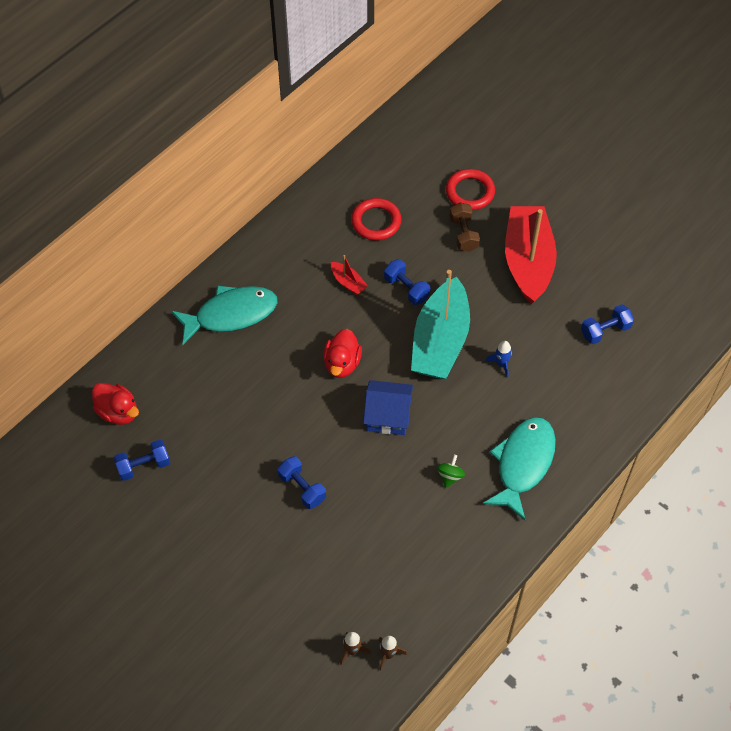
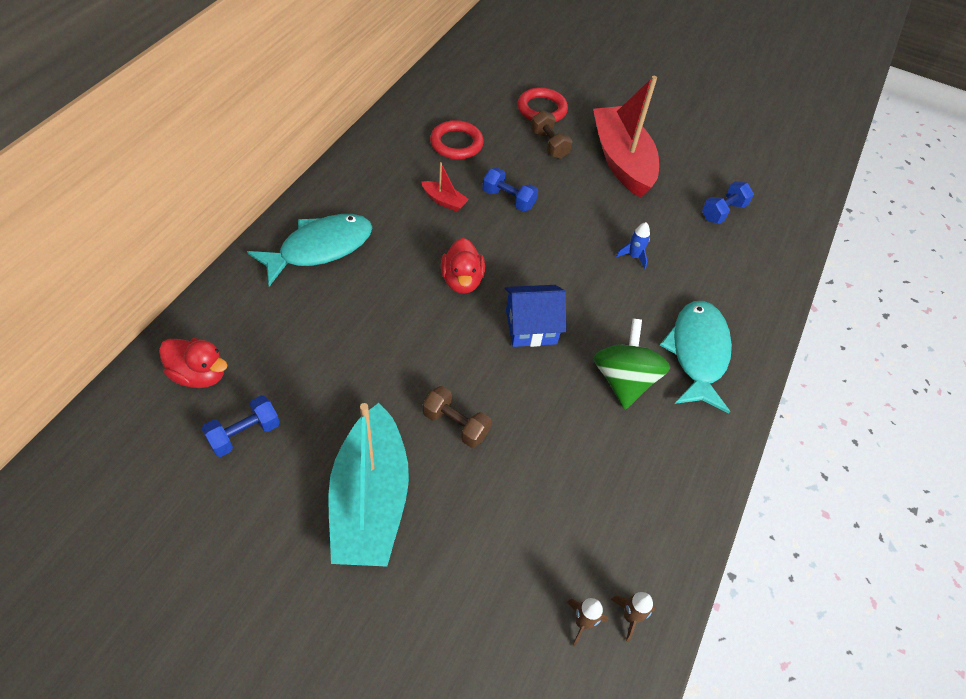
camera: 20 degrees left, 5 degrees down
blue dumbbell [278,456,326,509] -> brown dumbbell [423,386,491,448]
turquoise boat [411,270,470,379] -> turquoise boat moved to [328,403,409,567]
green spinning top [437,455,465,488] -> green spinning top [593,319,671,409], size x2.12

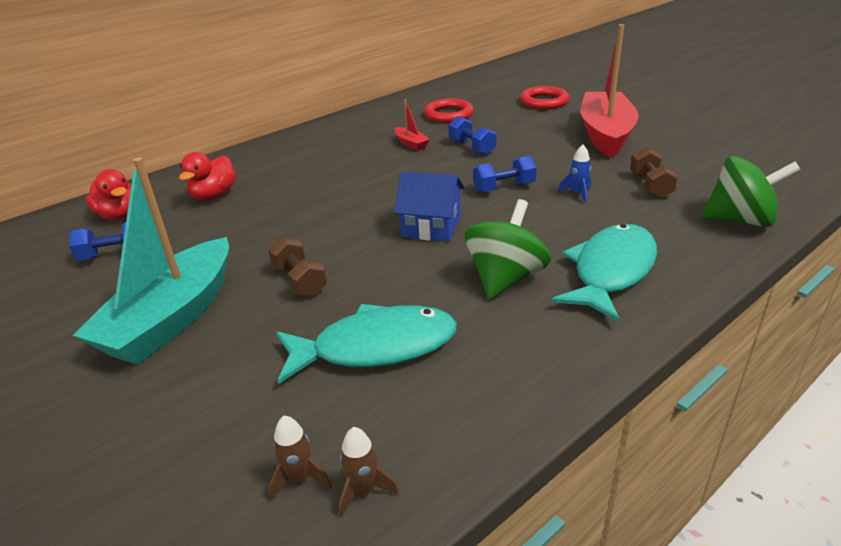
camera: 30 degrees right, 20 degrees down
turquoise fish [247,214,372,287] -> turquoise fish moved to [276,304,457,384]
red duck [441,238,485,294] -> red duck moved to [179,152,236,200]
brown dumbbell [531,111,572,159] -> brown dumbbell moved to [630,146,678,199]
blue dumbbell [702,181,754,224] -> blue dumbbell moved to [473,156,537,193]
none -> green spinning top [702,156,801,227]

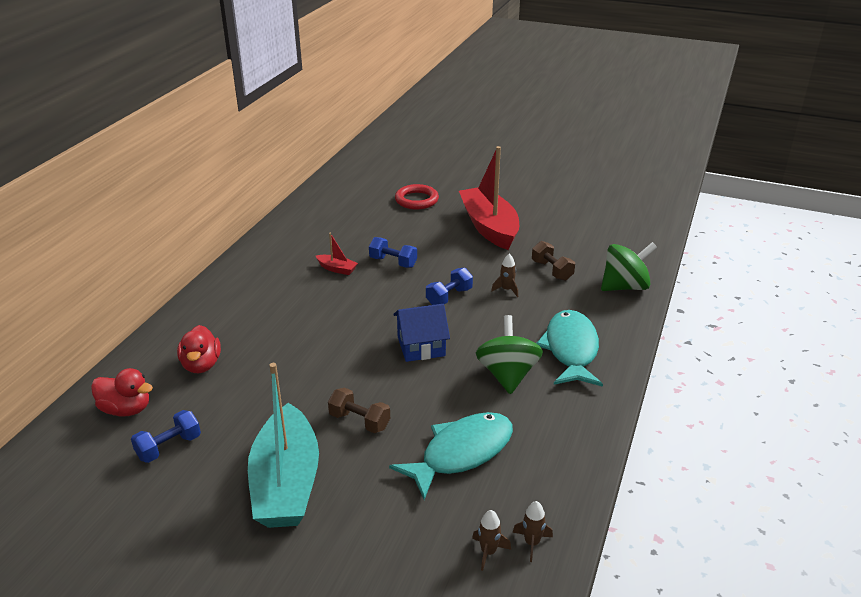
camera: 30 degrees left, 0 degrees up
red ring [424,98,474,123] -> none
blue rocket [558,144,591,203] -> brown rocket [491,254,518,297]

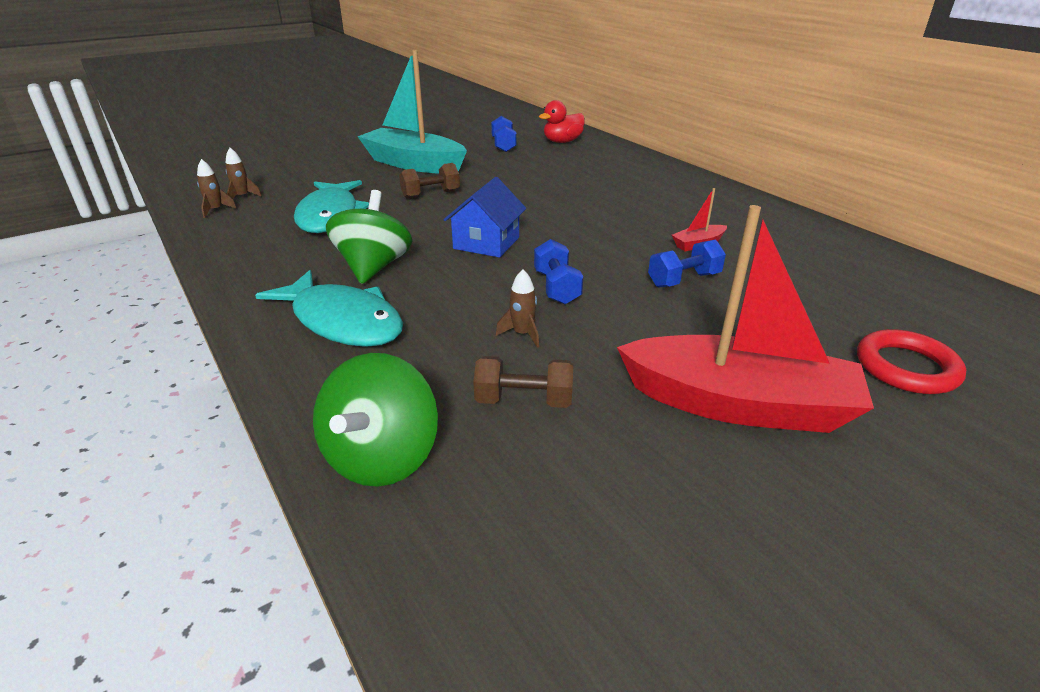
camera: 125 degrees right, 0 degrees up
red duck [177,325,221,373] -> none
green spinning top [476,315,543,394] -> green spinning top turned 120 degrees counterclockwise [326,190,412,284]

